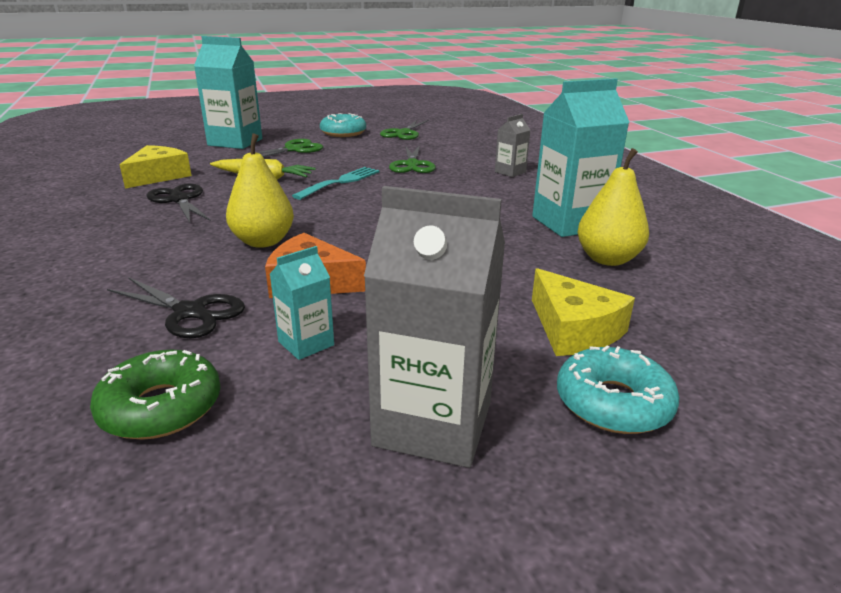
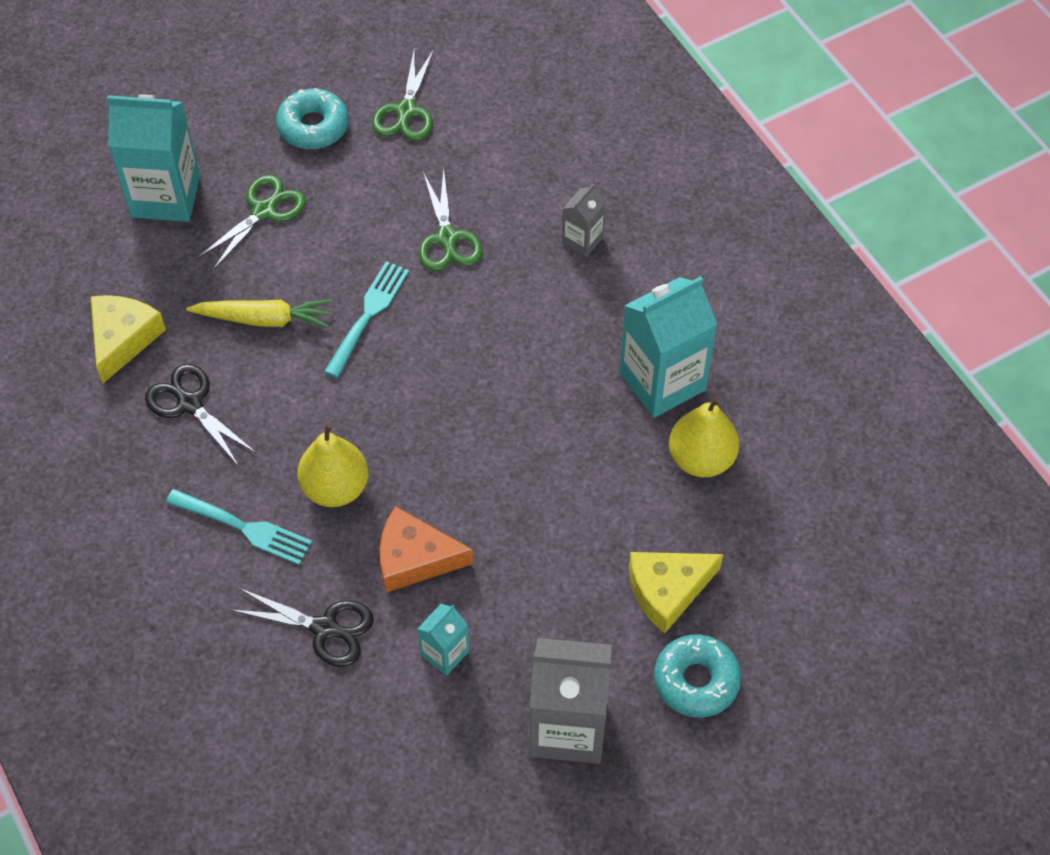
camera: 10 degrees left, 30 degrees up
green donut [90,350,221,440] -> none
yellow cheese [532,268,635,356] -> yellow cheese turned 105 degrees clockwise [629,552,723,634]
none -> turquoise fork [166,489,312,565]

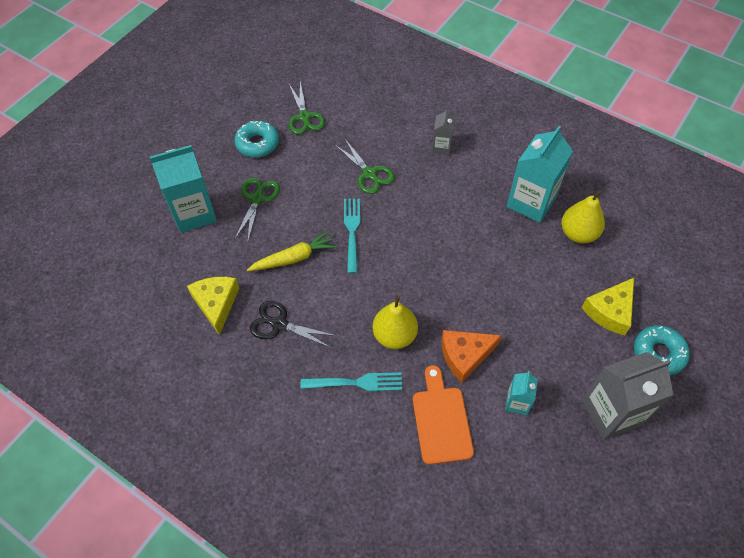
camera: 25 degrees left, 0 degrees up
black scissors [231,588,374,667] -> orange cutting board [413,365,474,465]

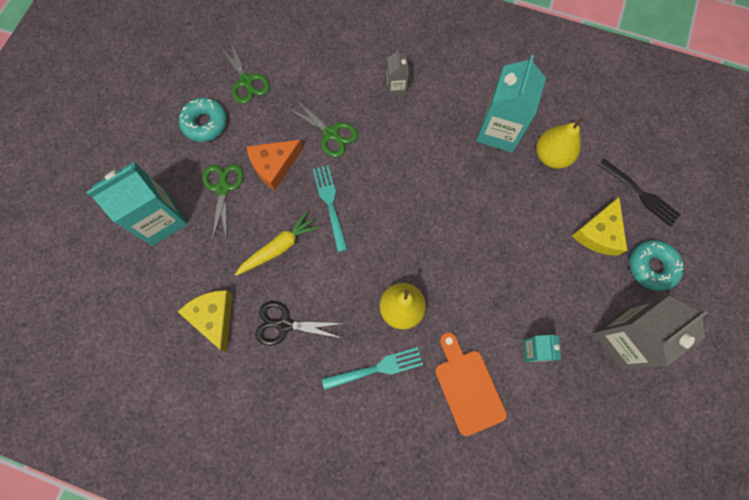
camera: 15 degrees left, 15 degrees up
orange cheese [442,330,502,383] -> orange cheese moved to [247,140,303,190]
none -> black fork [598,159,681,227]

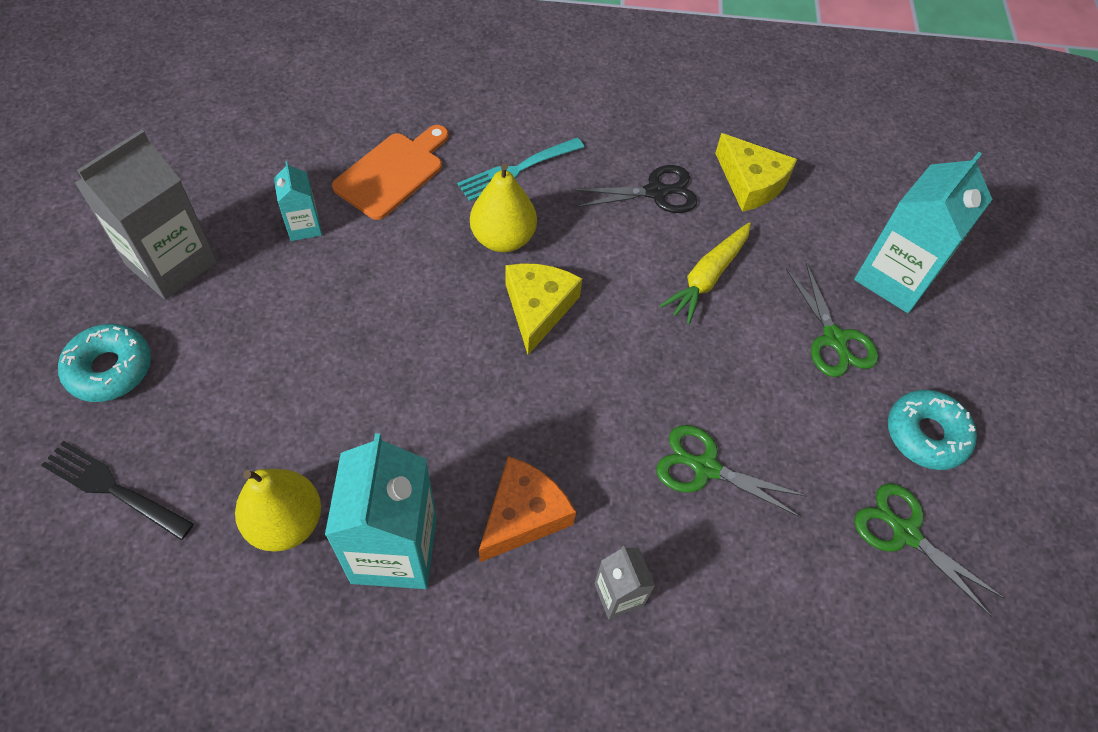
camera: 160 degrees right, 15 degrees down
orange cheese [247,140,303,190] -> orange cheese moved to [479,456,576,562]
turquoise fork [313,165,348,252] -> none
orange cutting board [435,332,507,436] -> orange cutting board turned 105 degrees counterclockwise [332,125,449,220]
yellow cheese [572,197,627,256] -> yellow cheese moved to [505,263,582,355]

